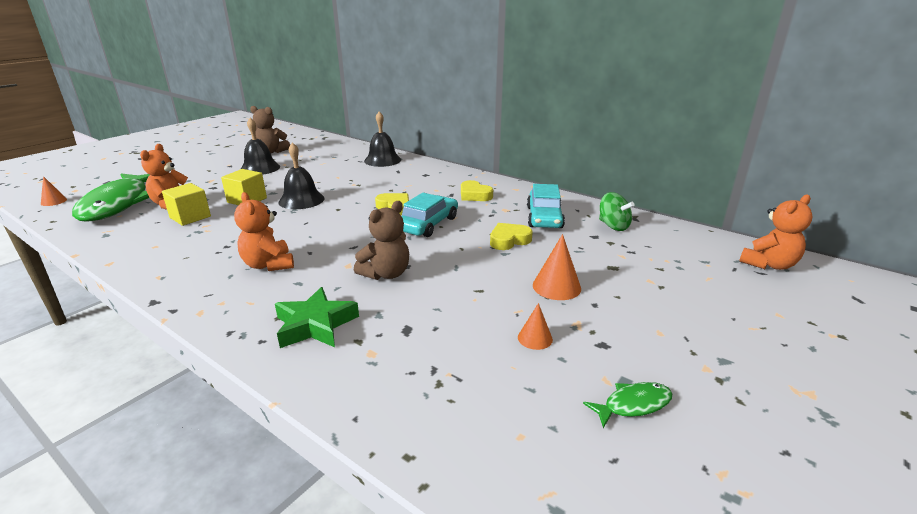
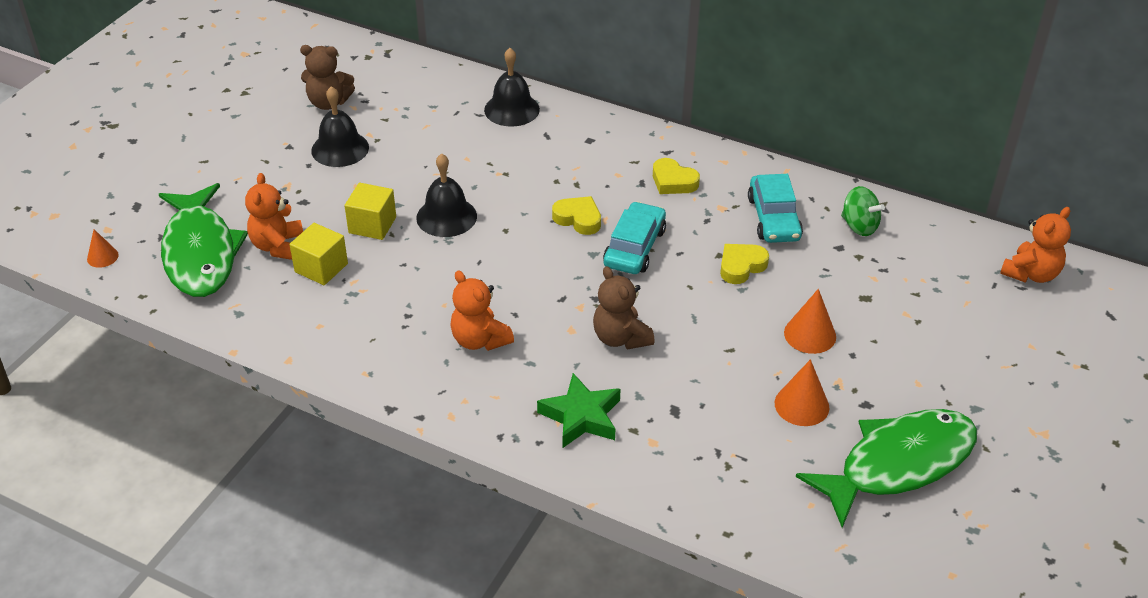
camera: 10 degrees left, 15 degrees up
brown teddy bear [354,201,409,280] -> brown teddy bear turned 120 degrees clockwise [593,266,654,350]
orange cone [518,303,553,350] -> orange cone [775,359,829,426], size x1.61
green fish [583,382,672,428] -> green fish [796,409,977,528], size x2.47

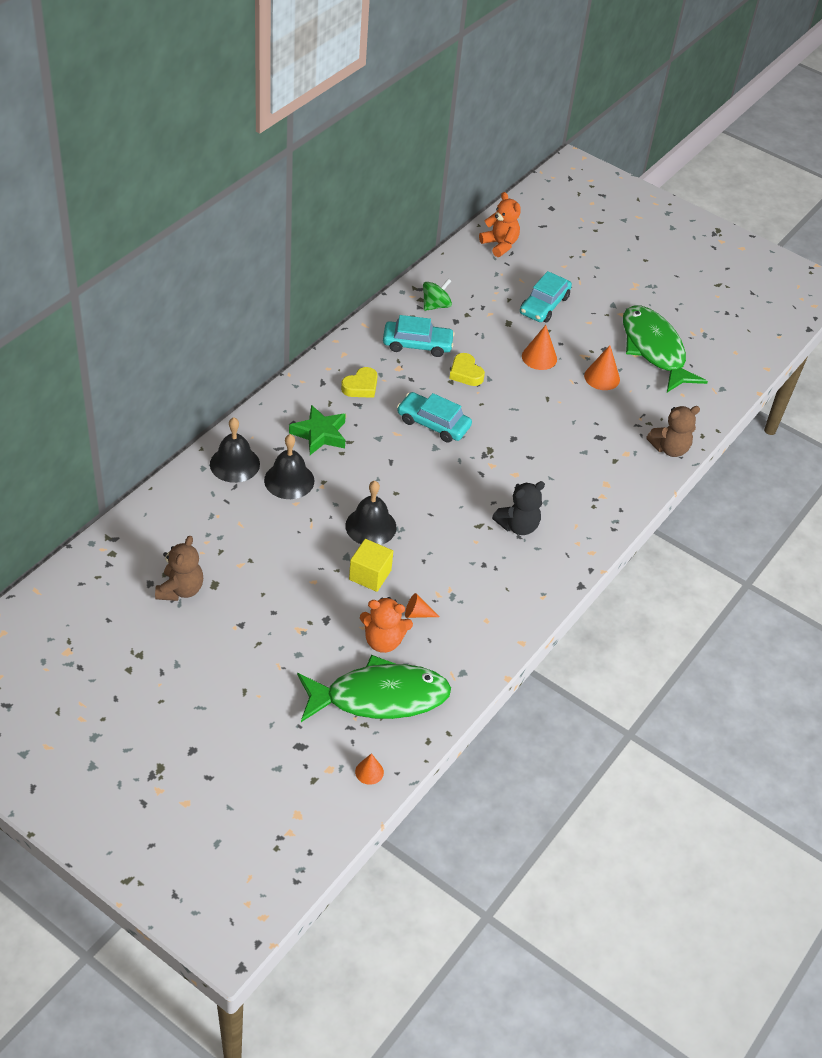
camera: 85 degrees left, 5 degrees up
yellow cube [289,223,348,285] -> orange cone [405,593,439,618]
black bell [311,86,369,167] -> black bell moved to [264,434,314,499]
orange teddy bear [450,270,514,351] -> black teddy bear [492,481,545,535]
green star [537,373,621,448] -> green star moved to [289,405,346,455]
yellow heart [552,196,601,235] -> none
brown teddy bear [593,266,654,350] -> brown teddy bear moved to [646,406,700,457]
none -> turquoise car [520,271,572,322]

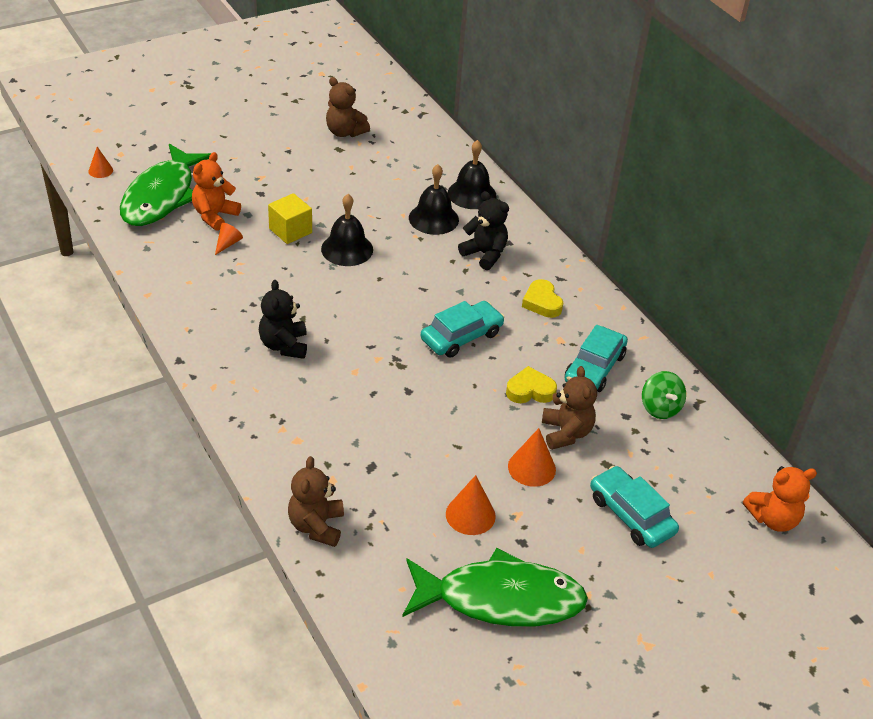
camera: 115 degrees right, 5 degrees down
green star [289,405,346,455] -> black teddy bear [458,191,509,270]
none -> brown teddy bear [542,366,597,450]

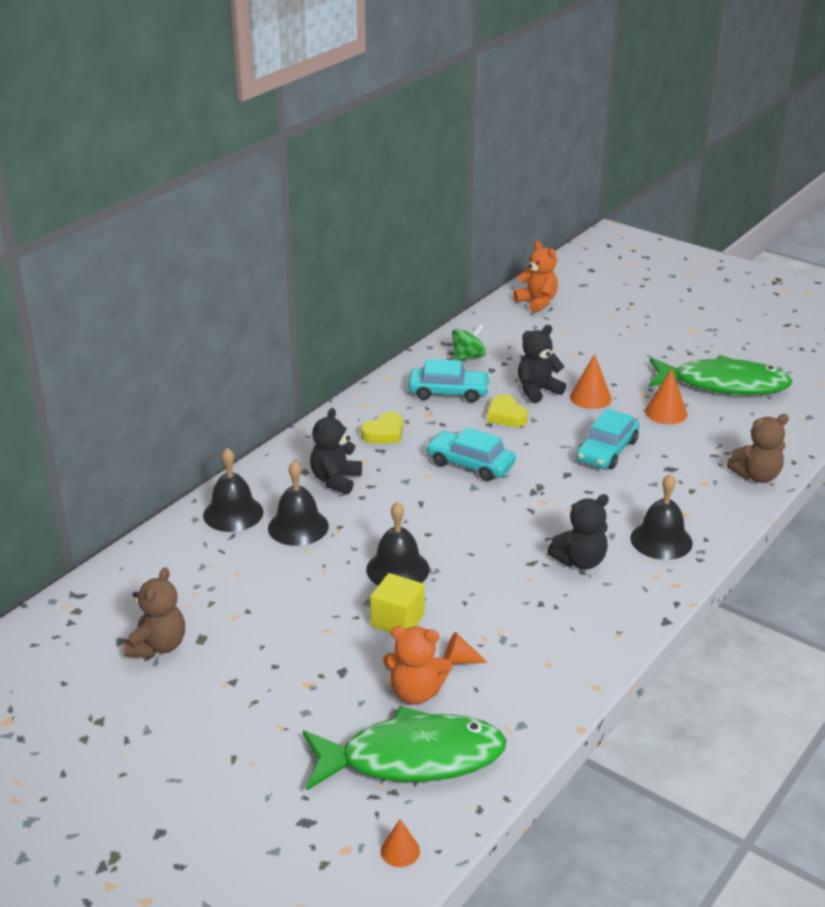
camera: 110 degrees left, 10 degrees down
green fish [402,548,588,627] -> green fish turned 120 degrees clockwise [649,355,792,395]
brown teddy bear [542,366,597,450] -> black teddy bear [518,325,566,403]
turquoise car [590,466,679,548] -> turquoise car moved to [576,408,640,469]
none -> black bell [630,474,693,560]

